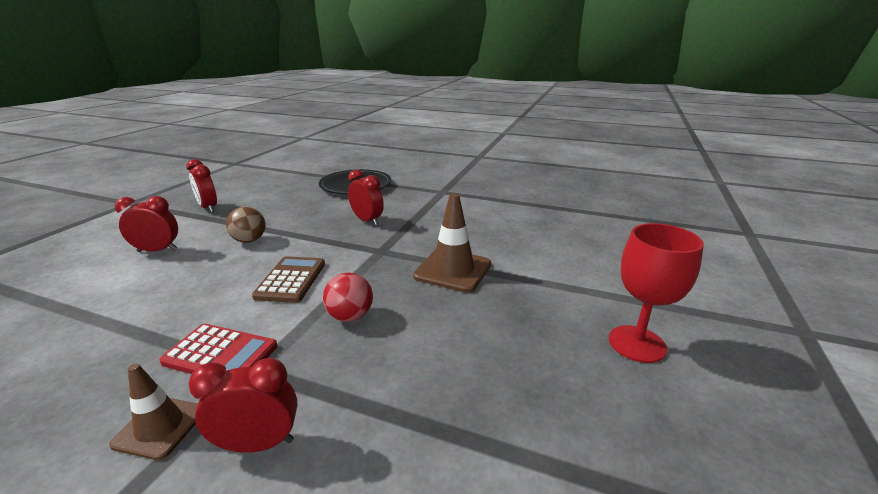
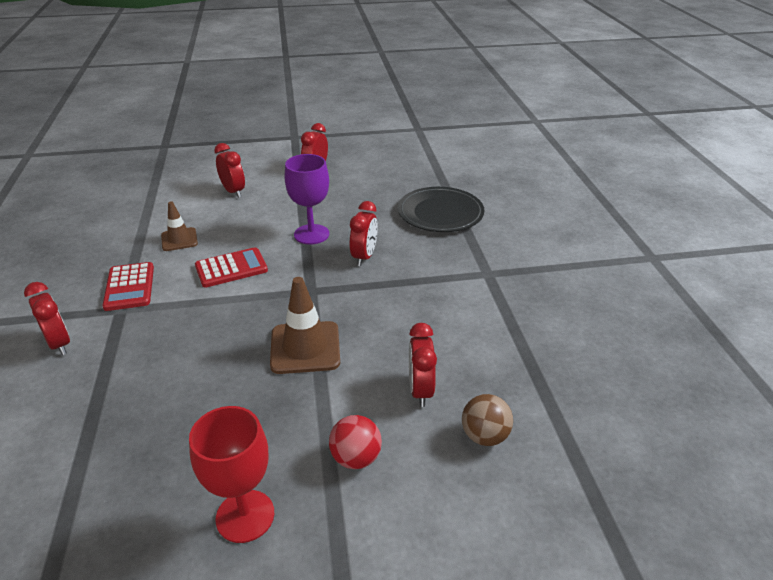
camera: 60 degrees right, 10 degrees up
brown traffic cone [109,364,198,460] -> brown traffic cone moved to [161,201,198,251]
brown ball [226,206,265,243] -> brown ball moved to [462,394,513,446]
brown calculator [252,256,325,303] -> red calculator [195,247,268,288]
red ball [323,273,373,322] -> red ball moved to [329,415,382,469]
none -> purple goblet [285,154,329,245]
none -> red clock [409,323,437,407]

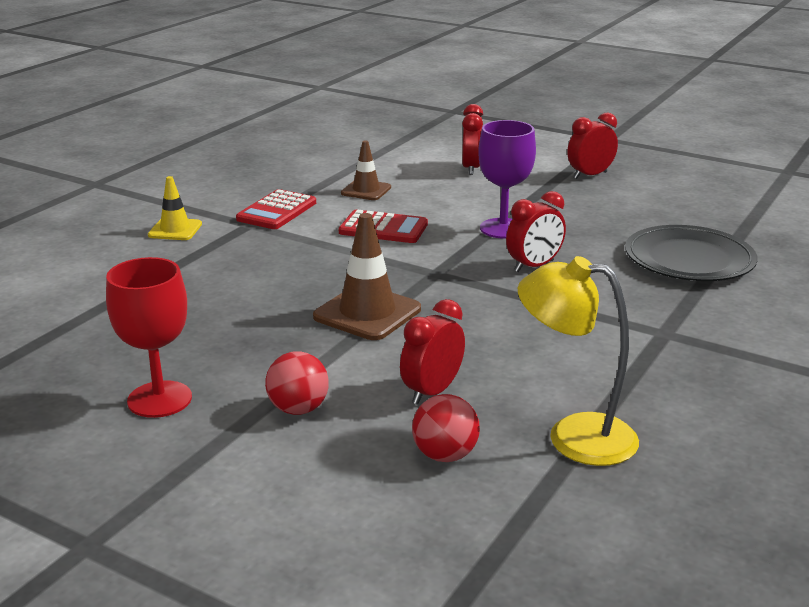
camera: 40 degrees right, 10 degrees down
red clock [24,282,70,355] -> yellow traffic cone [148,176,202,240]
brown ball [462,394,513,446] -> red ball [412,394,480,462]
none -> yellow lamp [518,256,639,466]

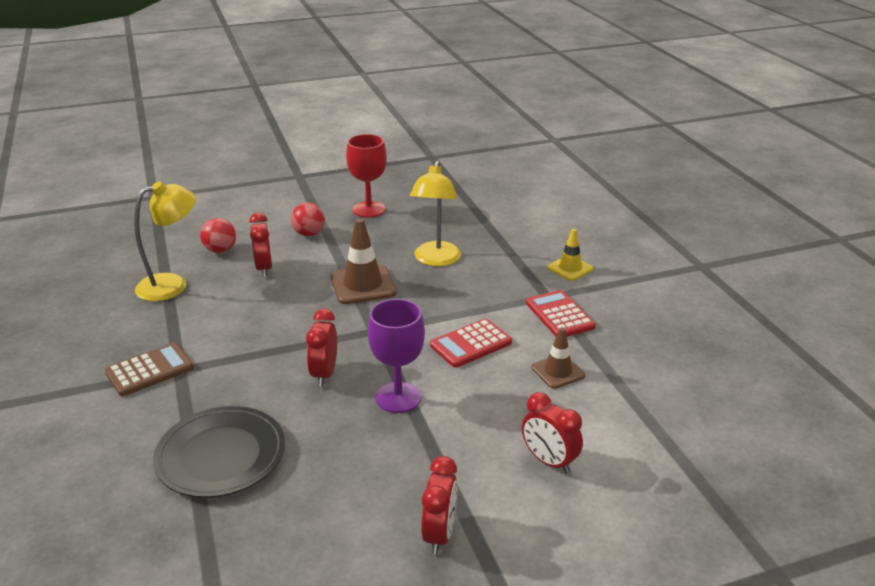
camera: 130 degrees right, 5 degrees up
none -> brown calculator [105,343,194,396]
none -> yellow lamp [410,160,461,266]

